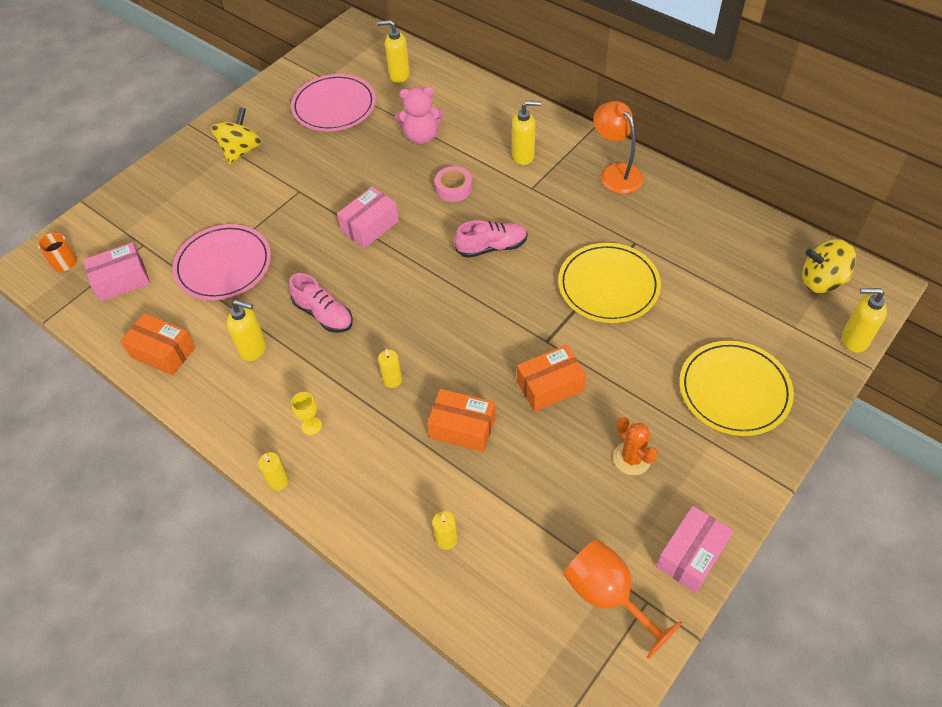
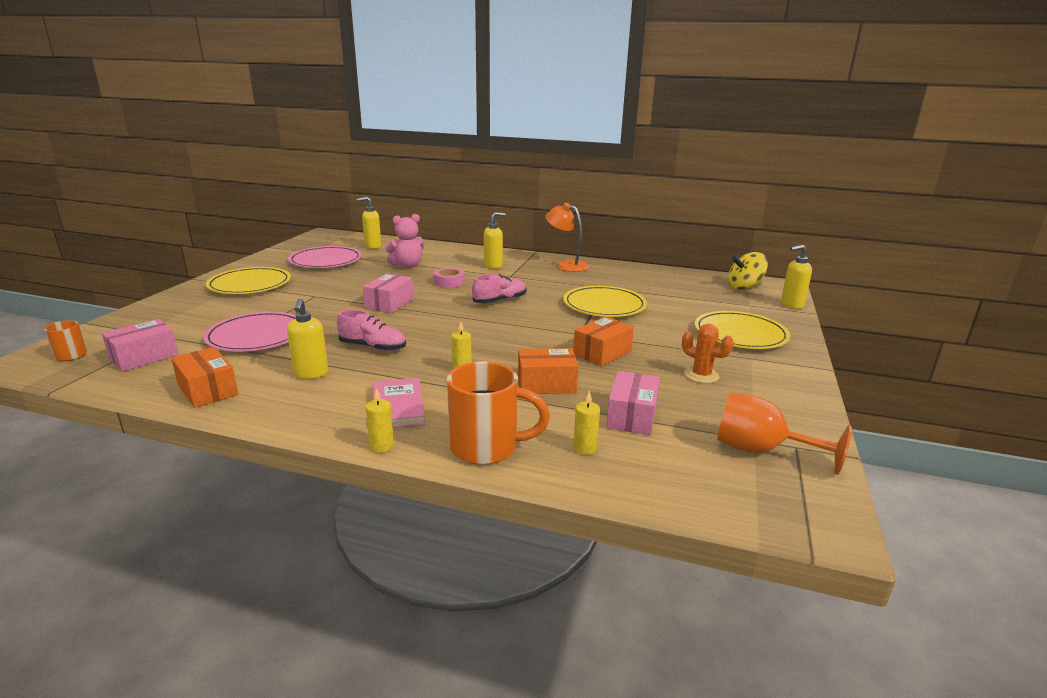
camera: 25 degrees left, 30 degrees down
orange box [120,313,196,376] -> orange box turned 45 degrees clockwise [171,347,238,408]
yellow spinning top [211,107,262,165] -> yellow plate [206,267,291,294]
yellow soap dispenser [227,300,266,361] -> yellow soap dispenser turned 90 degrees clockwise [287,299,328,379]
yellow goblet [291,392,322,435] -> pink book [373,378,425,428]
pink box [656,506,734,593] -> pink box moved to [606,371,660,435]
none -> orange mug [447,361,550,465]

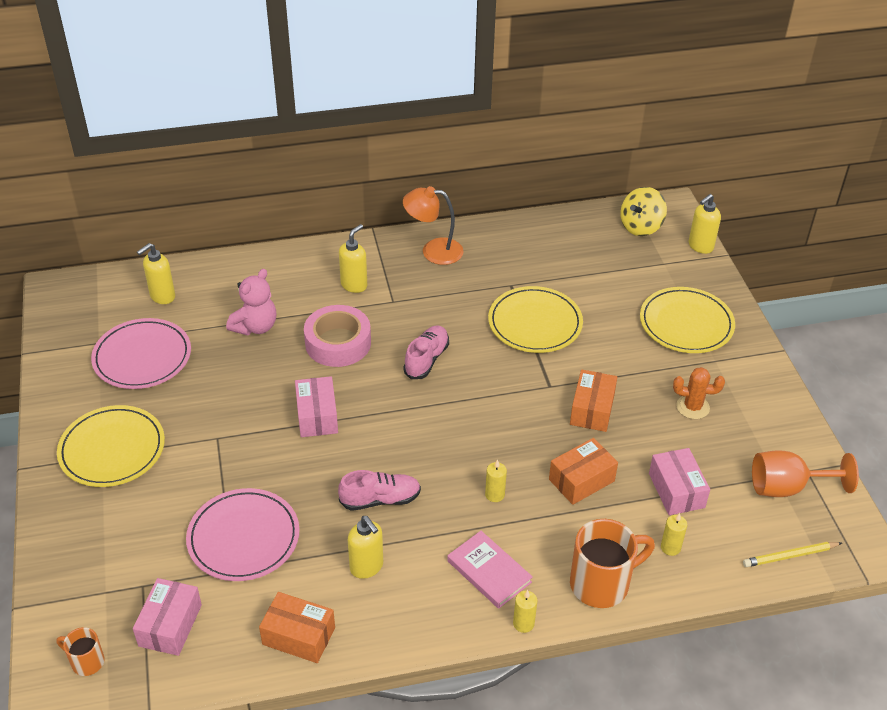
camera: 30 degrees left, 20 degrees up
pink tape [434,268,465,287] -> pink tape [304,305,371,367], size x1.70
none -> yellow pencil [743,542,842,567]

